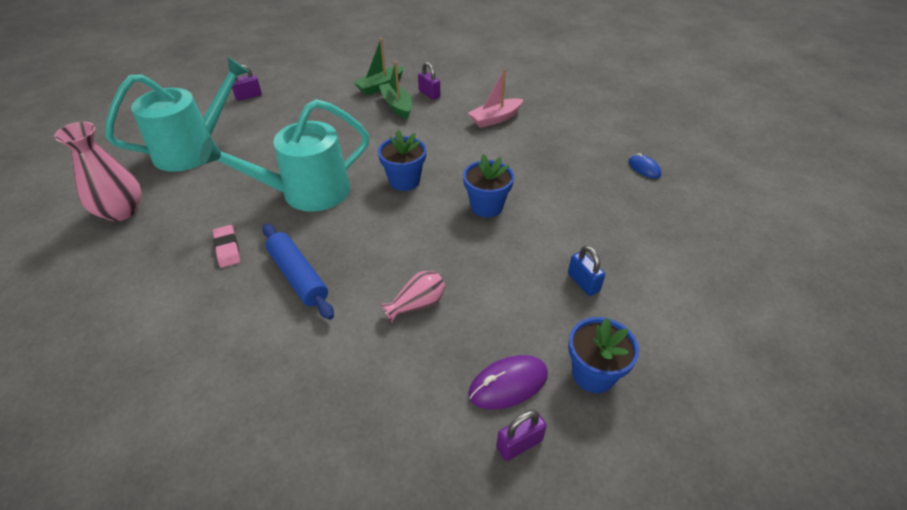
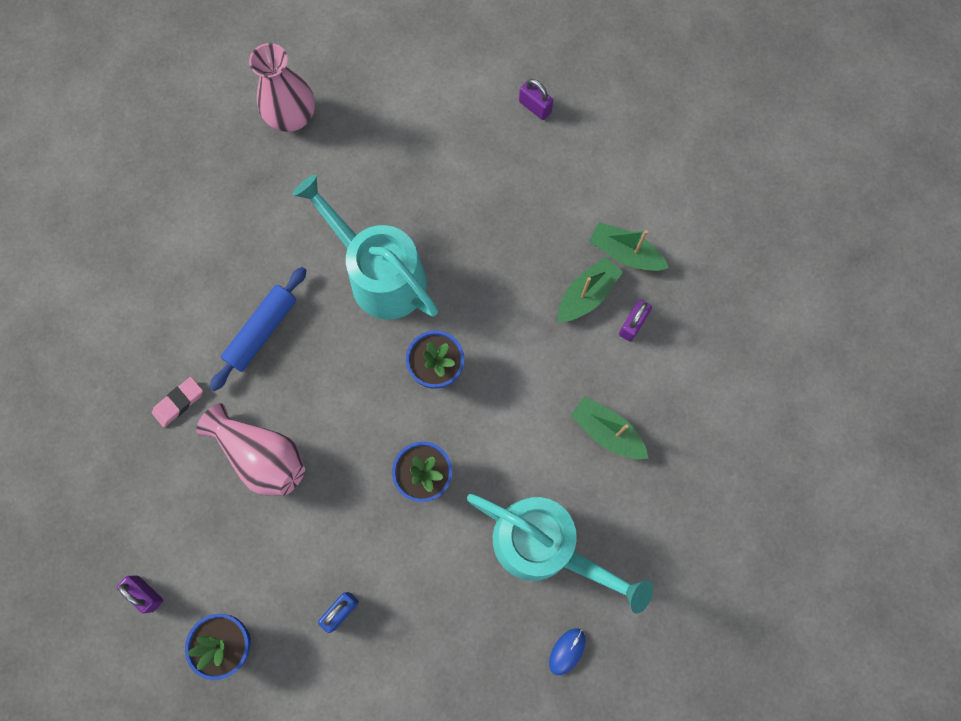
camera: 70 degrees right, 30 degrees up
turquoise watering can [105,57,249,172] -> turquoise watering can moved to [467,494,653,614]
pink eraser [213,225,240,268] -> pink eraser moved to [152,377,203,427]
pink vase [381,271,446,323] -> pink vase [196,403,305,496], size x1.76
pink boat [468,69,523,128] -> green boat [571,396,649,460]
purple mouse [468,355,548,410] -> none

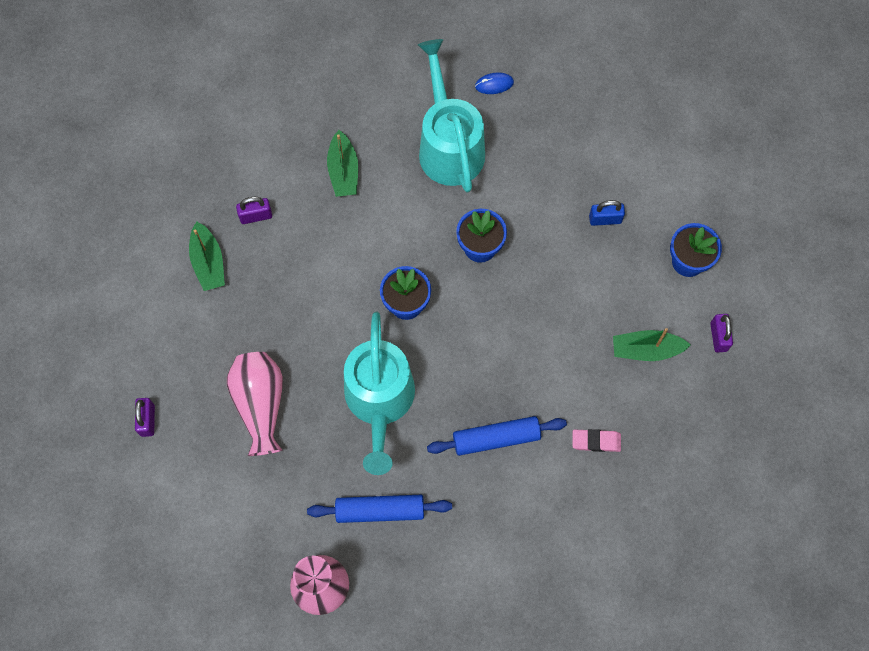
camera: 135 degrees left, 5 degrees down
pink vase [196,403,305,496] -> pink vase moved to [227,352,283,456]
green boat [558,257,623,322] -> green boat moved to [613,328,691,361]
none -> blue rolling pin [307,495,452,523]

